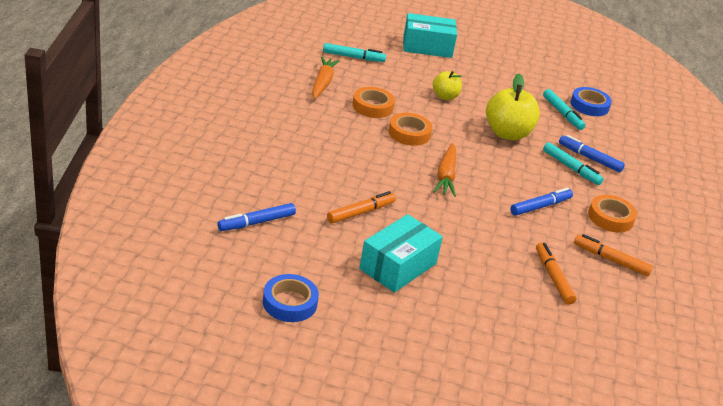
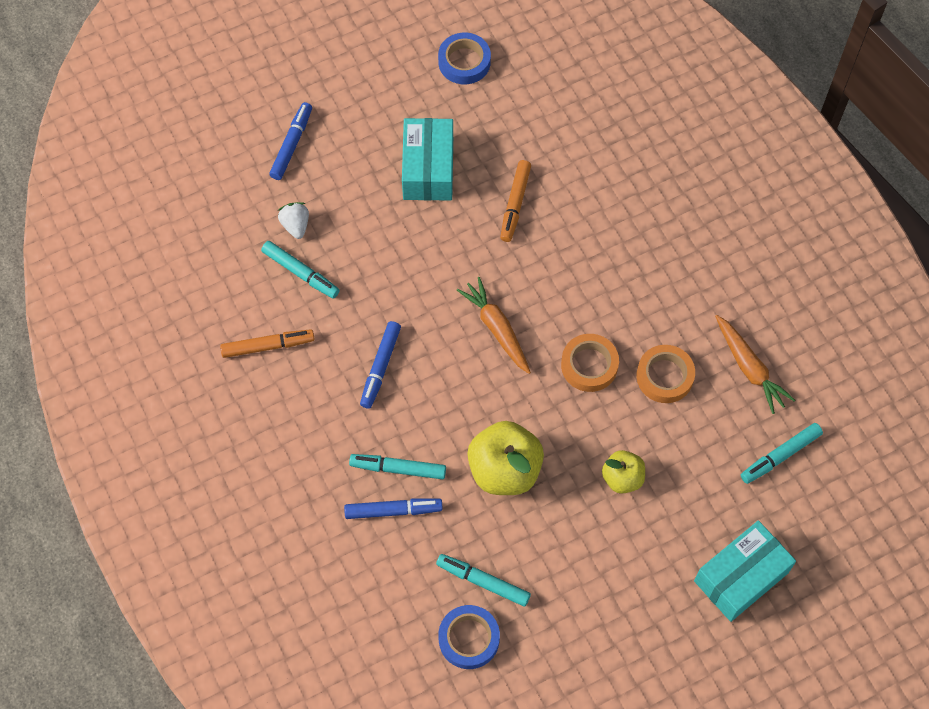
camera: 145 degrees right, 30 degrees up
blue marker [217,203,296,231] -> blue marker moved to [269,102,312,180]
orange marker [536,242,577,305] -> turquoise marker [261,241,340,299]
orange tape [588,195,637,232] -> none
none -> white strawberry [278,202,309,239]

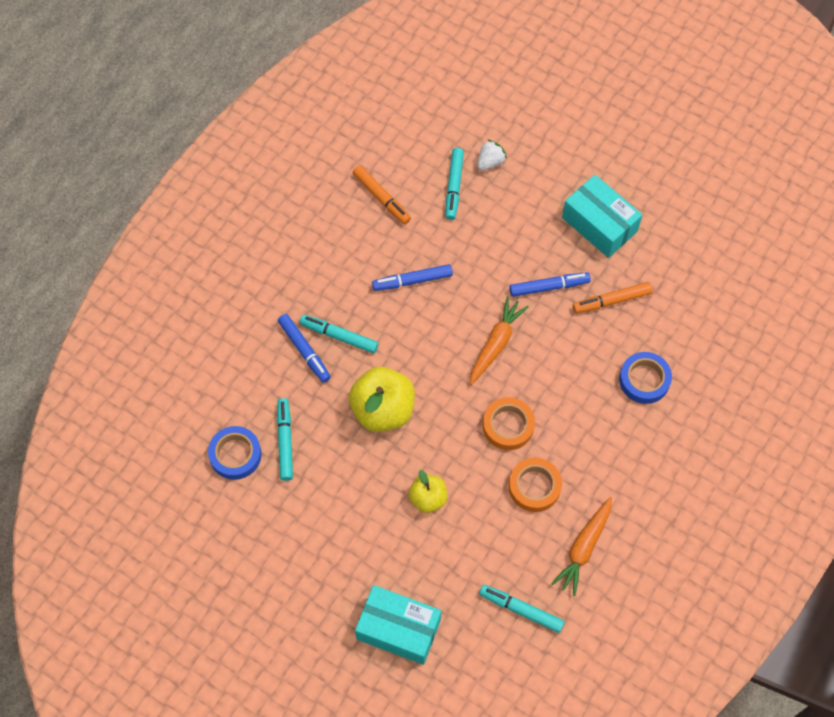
camera: 60 degrees right, 0 degrees up
blue marker [269,102,312,180] -> blue marker moved to [509,272,591,297]
turquoise marker [349,454,446,479] -> turquoise marker turned 45 degrees counterclockwise [300,315,379,353]
turquoise box [402,118,453,201] -> turquoise box turned 75 degrees clockwise [562,175,642,258]
blue tape [438,33,491,84] -> blue tape moved to [619,352,672,404]

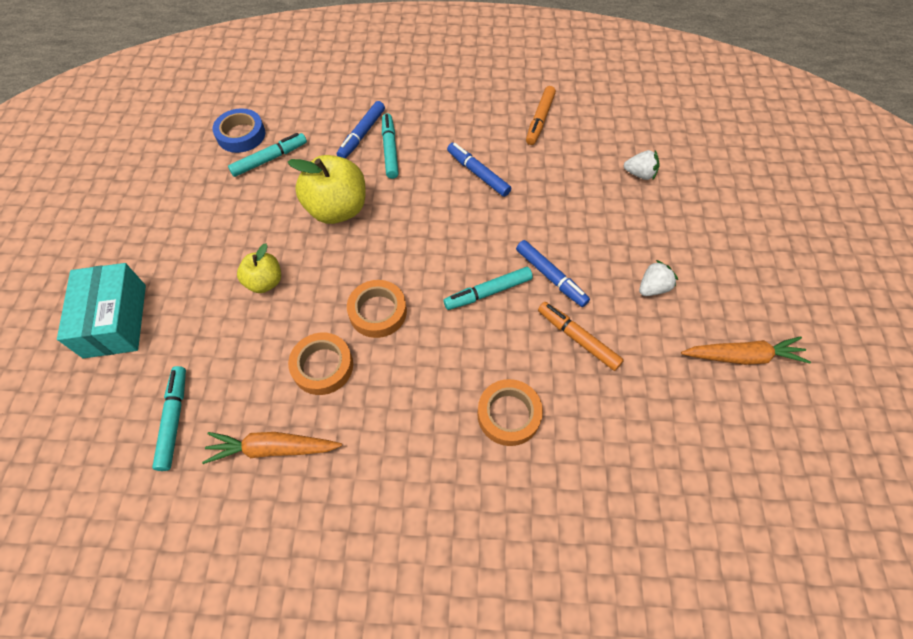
camera: 60 degrees right, 5 degrees down
turquoise marker [445,148,464,220] -> turquoise marker moved to [444,267,533,310]
orange carrot [470,296,529,385] -> orange carrot moved to [681,336,811,365]
turquoise box [562,175,642,258] -> white strawberry [639,260,678,296]
blue tape [619,352,672,404] -> orange tape [477,379,543,446]

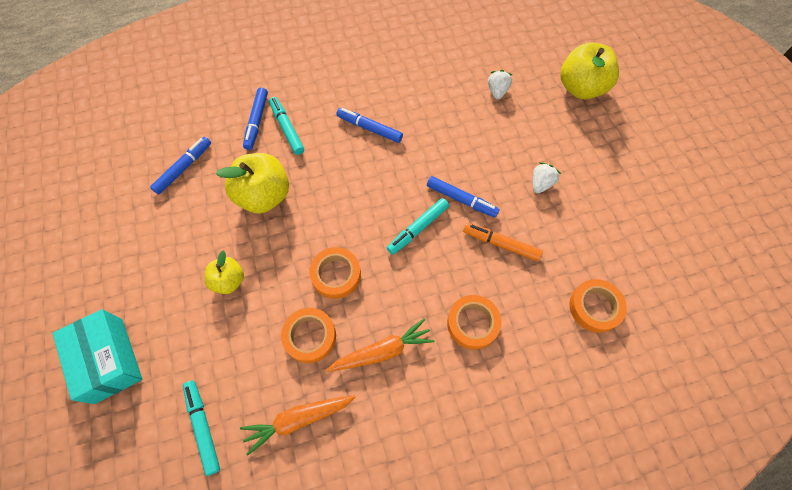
camera: 20 degrees left, 5 degrees up
blue tape [212,108,266,153] -> none
turquoise marker [228,133,307,177] -> blue marker [150,137,211,195]
orange marker [526,86,556,145] -> none
white strawberry [624,150,660,180] -> white strawberry turned 75 degrees counterclockwise [488,70,512,100]
orange carrot [681,336,811,365] -> orange carrot moved to [326,318,435,372]
none -> yellow apple [561,42,619,99]
none -> orange tape [569,279,627,333]

